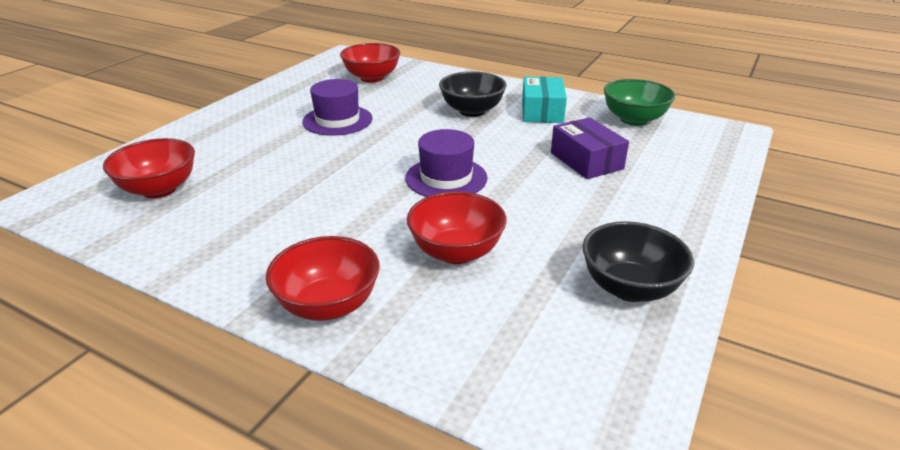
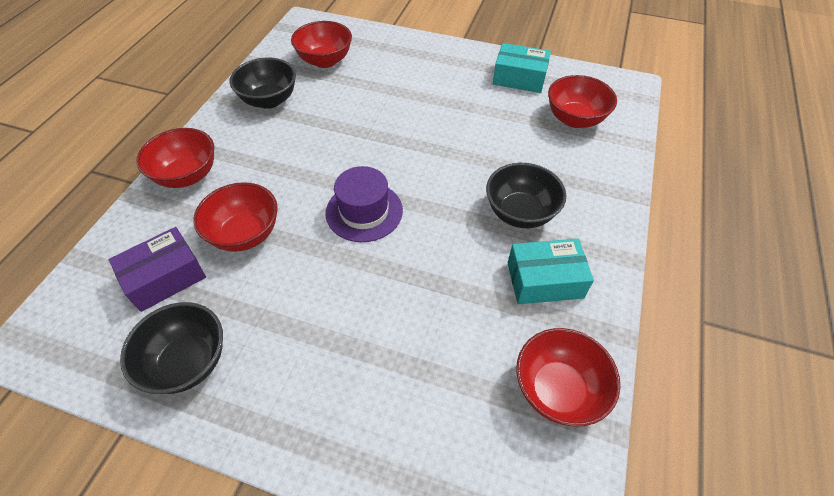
camera: 80 degrees right, 20 degrees up
purple hat [302,79,373,136] -> none
purple box [551,117,629,179] -> purple box moved to [109,227,206,312]
green bowl [604,79,675,126] -> red bowl [516,328,620,427]
none -> black bowl [229,58,296,109]
none -> turquoise box [493,43,551,93]

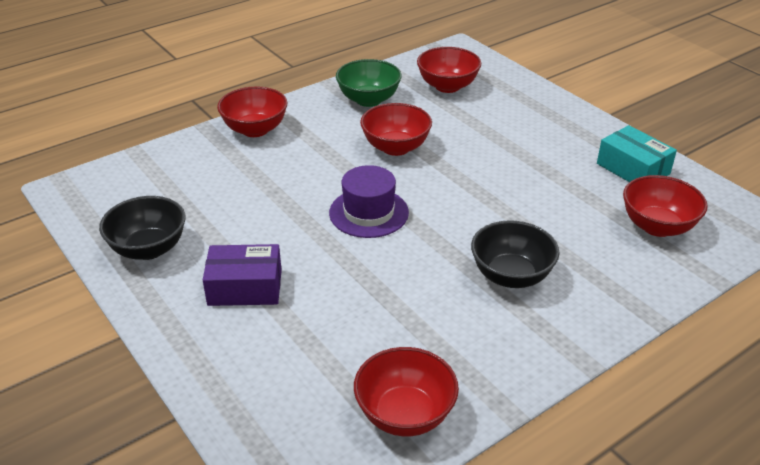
camera: 35 degrees right, 15 degrees down
purple box [109,227,206,312] -> purple box moved to [203,244,282,306]
red bowl [193,182,278,252] -> red bowl moved to [360,103,432,156]
black bowl [229,58,296,109] -> green bowl [336,59,402,107]
turquoise box [508,239,594,304] -> none

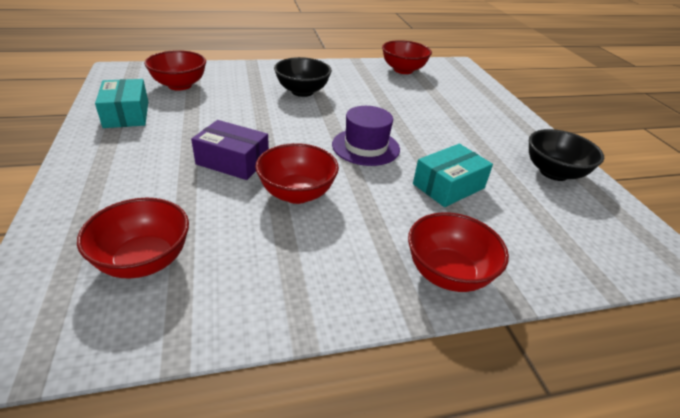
camera: 160 degrees left, 0 degrees up
purple box [203,244,282,306] -> purple box moved to [191,120,269,180]
green bowl [336,59,402,107] -> none
none -> turquoise box [413,144,493,207]

